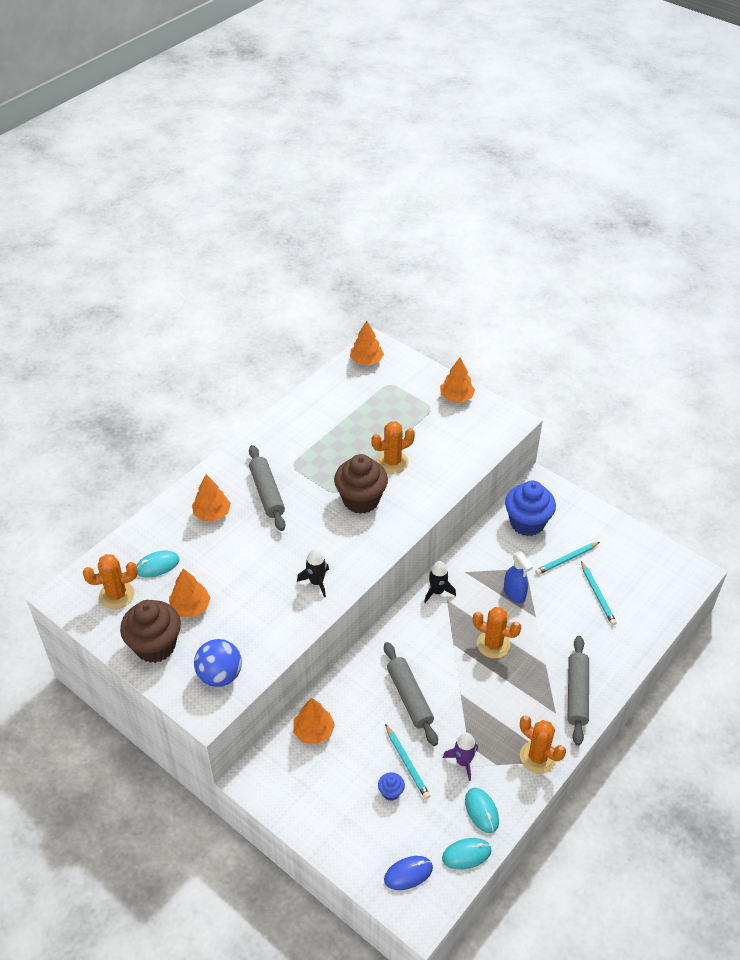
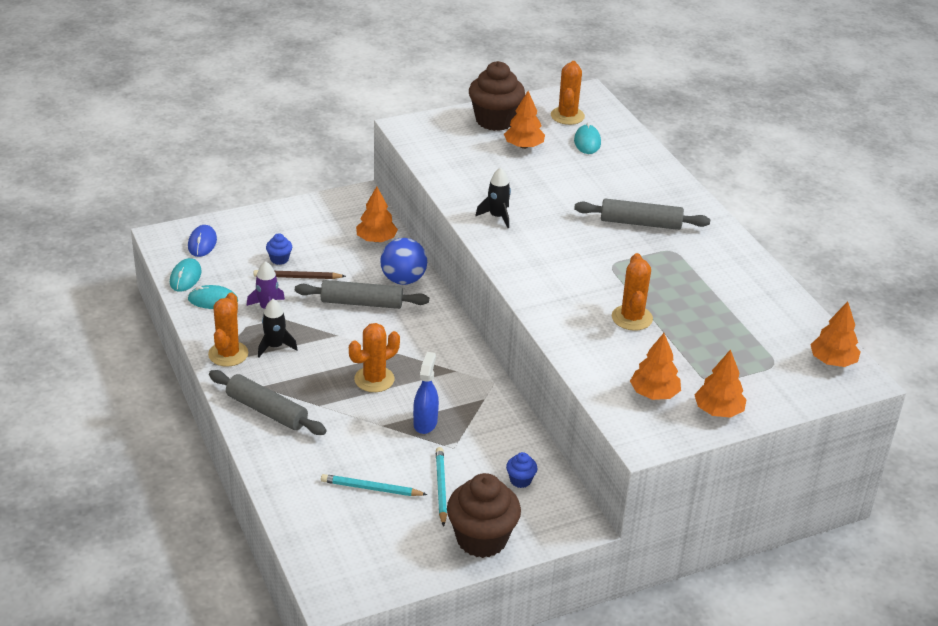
camera: 115 degrees right, 10 degrees down
orange tree [192,474,231,521] -> orange tree moved to [630,333,681,400]
blue ball [194,639,242,687] -> blue ball moved to [380,238,427,285]
brown cupcake [334,454,388,514] -> brown cupcake moved to [447,473,521,558]
turquoise pencil [385,724,430,799] -> brown pencil [253,270,346,279]
black rocket [424,561,456,603] -> black rocket moved to [258,299,298,357]
blue spray bottle [504,551,533,604] -> blue spray bottle turned 105 degrees clockwise [413,352,439,434]
blue cupcake [505,481,556,536] -> blue cupcake [506,452,538,488], size x0.44
orange cactus [520,715,566,773] -> orange cactus turned 60 degrees counterclockwise [208,293,248,367]

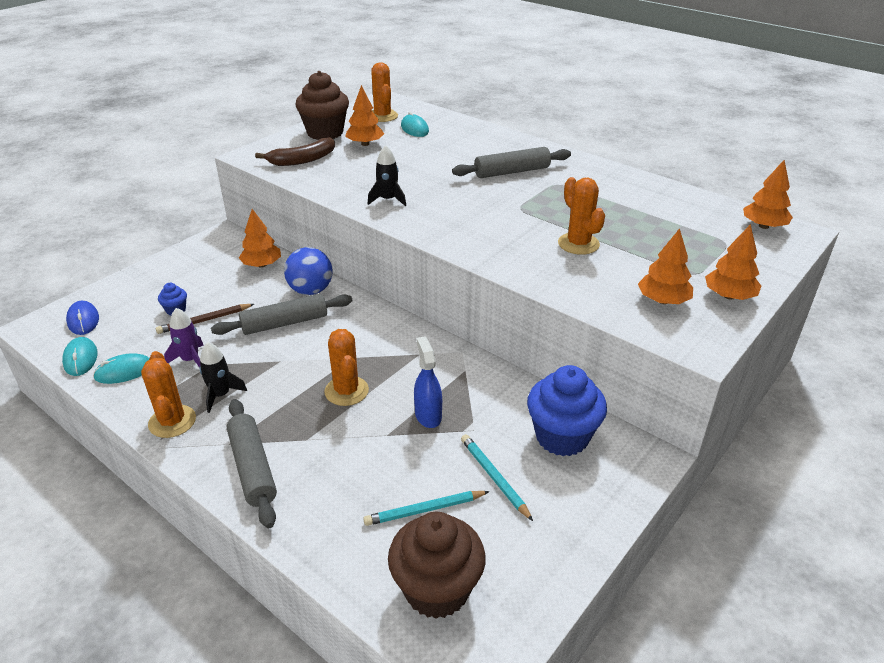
camera: 25 degrees left, 0 degrees up
grey rolling pin [209,370,327,435] -> grey rolling pin turned 60 degrees clockwise [227,399,277,528]
orange cactus [349,323,400,392] -> orange cactus turned 45 degrees counterclockwise [324,329,369,406]
brown cupcake [447,473,521,558] -> brown cupcake moved to [388,512,486,619]
blue cupcake [506,452,538,488] -> blue cupcake [527,365,607,456], size x2.25
none -> brown banana [255,137,335,166]

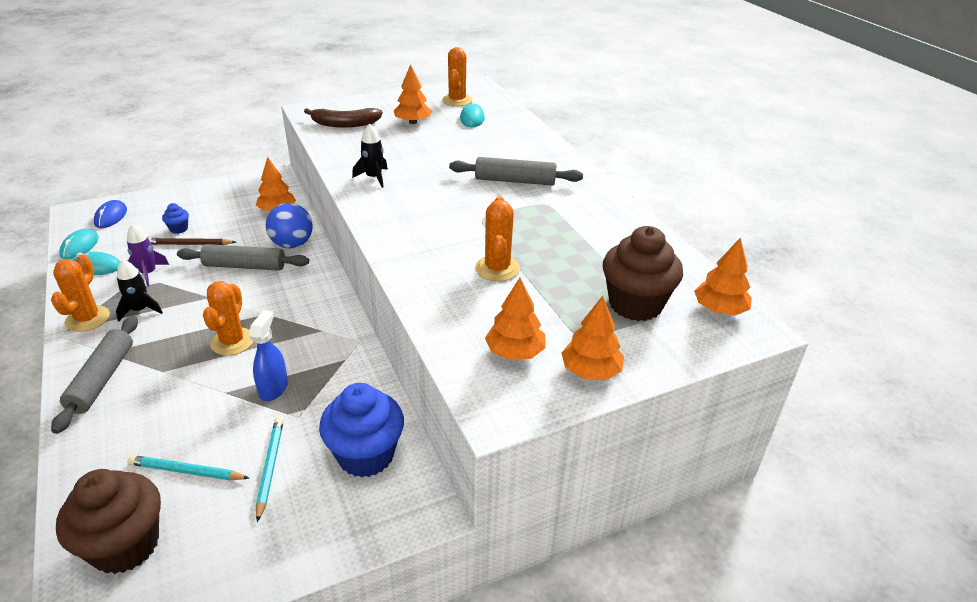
camera: 25 degrees right, 0 degrees up
brown cupcake [295,71,349,140] -> brown cupcake moved to [603,226,683,321]

